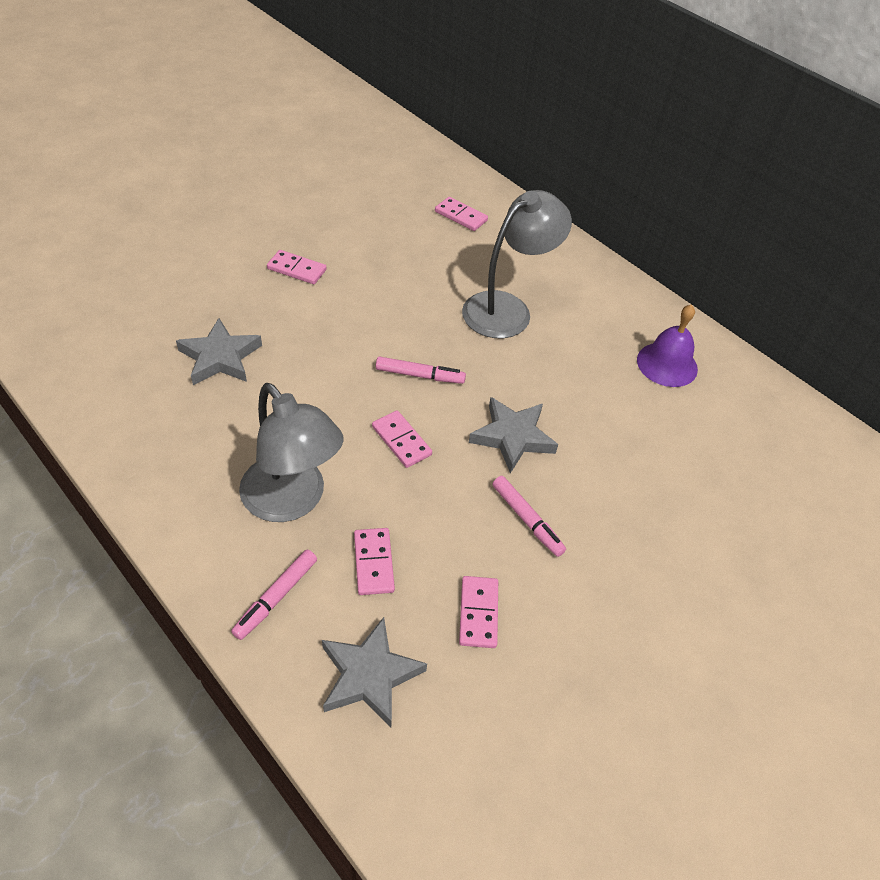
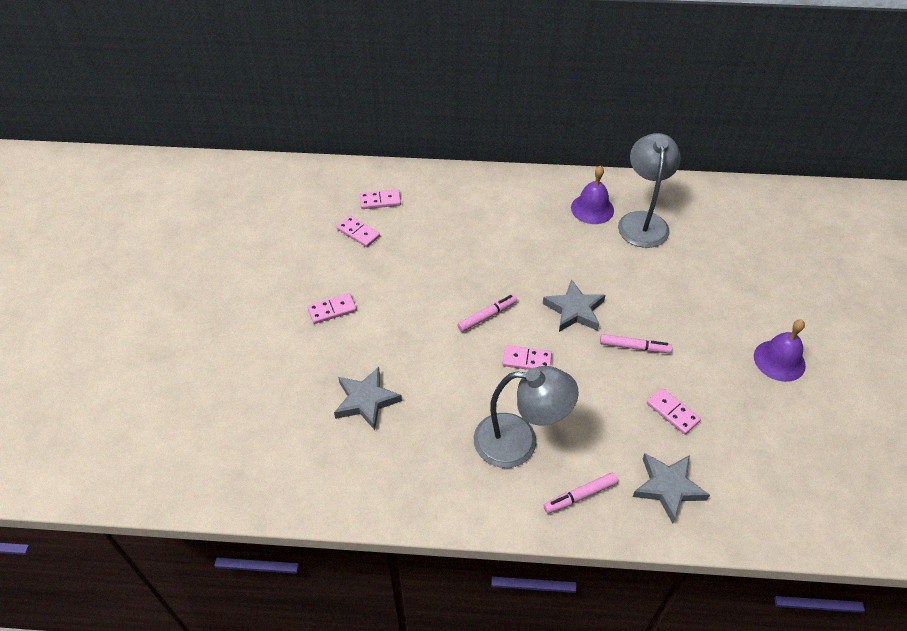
camera: 40 degrees left, 0 degrees up
pink marker [231,550,317,640] -> pink marker turned 75 degrees clockwise [544,473,618,514]
pink domino [354,528,395,595] -> pink domino moved to [337,216,380,247]
grey lamp [462,190,572,338] -> grey lamp moved to [618,133,681,248]
none -> purple bell [754,319,806,382]

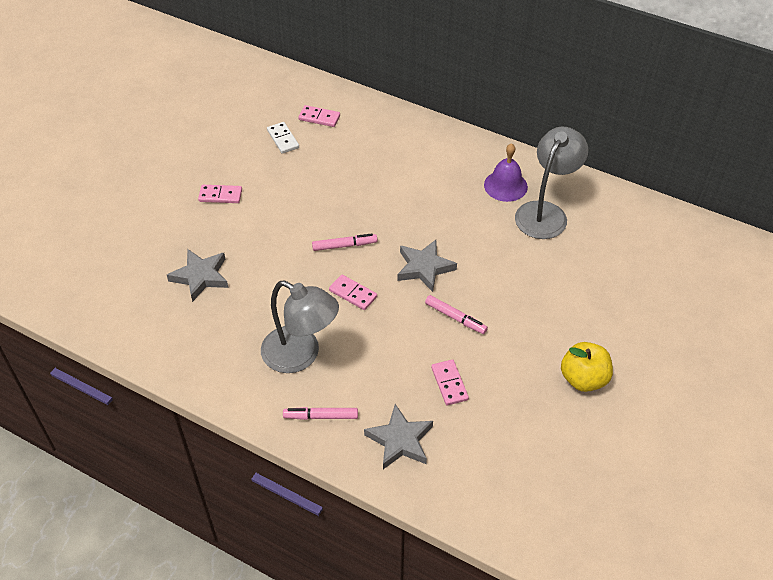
camera: 25 degrees right, 0 degrees up
pink domino [337,216,380,247] -> white domino [267,122,299,154]
purple bell [754,319,806,382] -> yellow apple [561,342,613,392]

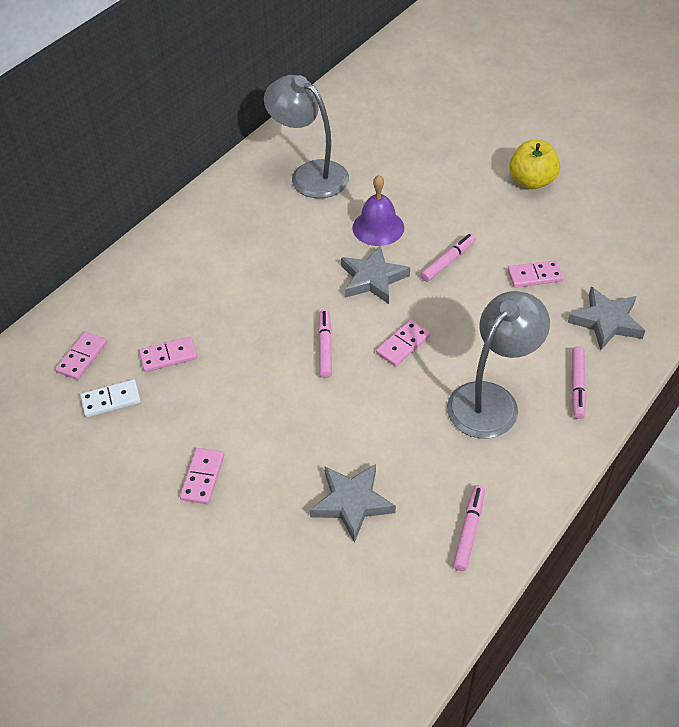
camera: 80 degrees left, 0 degrees up
purple bell [484,143,528,202] -> purple bell moved to [352,175,404,246]
none -> pink domino [139,337,197,372]
none -> pink marker [453,485,485,571]

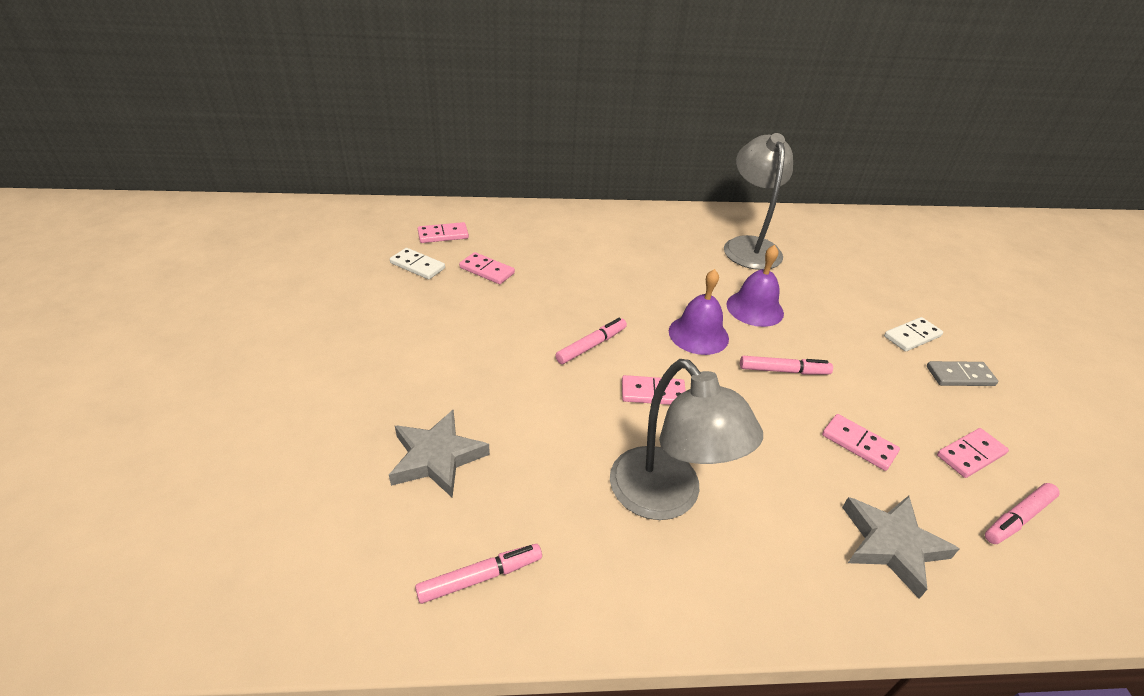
camera: 45 degrees right, 10 degrees down
pink domino [180,448,224,504] -> pink domino moved to [937,428,1009,478]
grey star [341,245,410,304] -> purple bell [669,269,729,355]
grey lamp [447,291,550,438] -> grey lamp turned 60 degrees clockwise [610,359,763,520]
yellow apple [509,140,560,189] -> grey domino [927,361,998,386]
pink marker [572,346,586,419] -> pink marker moved to [985,483,1060,544]
none -> white domino [884,317,943,352]

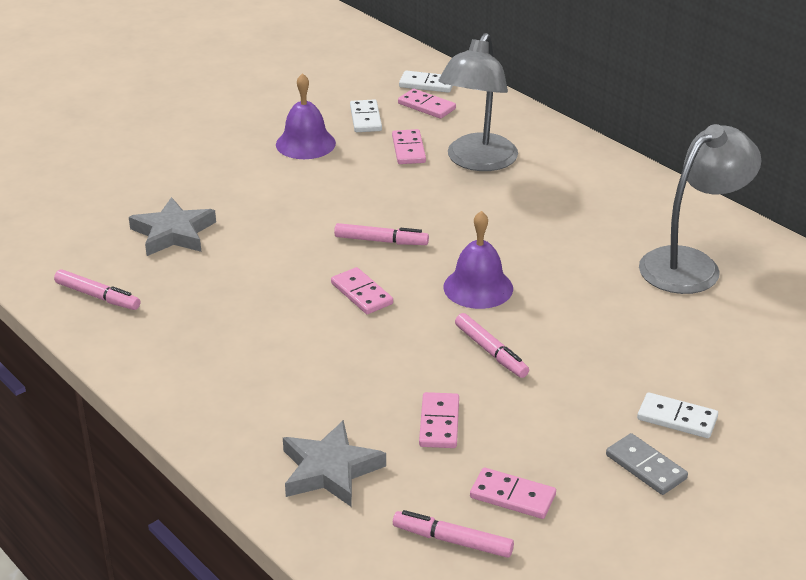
camera: 55 degrees right, 5 degrees down
grey lamp [610,359,763,520] -> grey lamp moved to [439,33,518,171]
purple bell [726,245,784,327] -> purple bell moved to [276,73,336,159]
none -> white domino [399,71,453,93]

